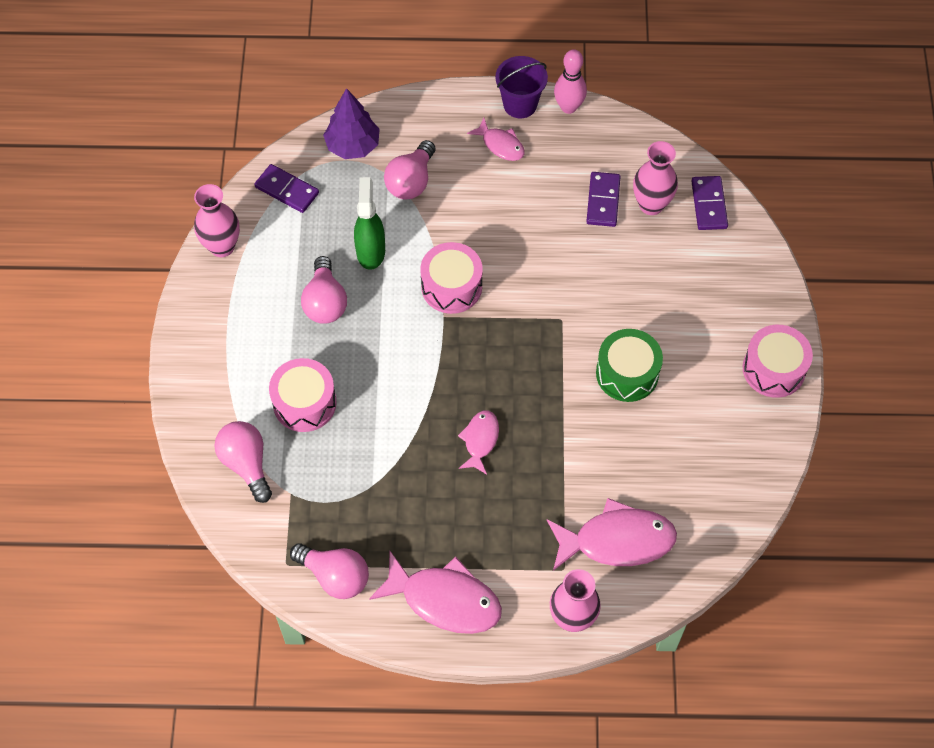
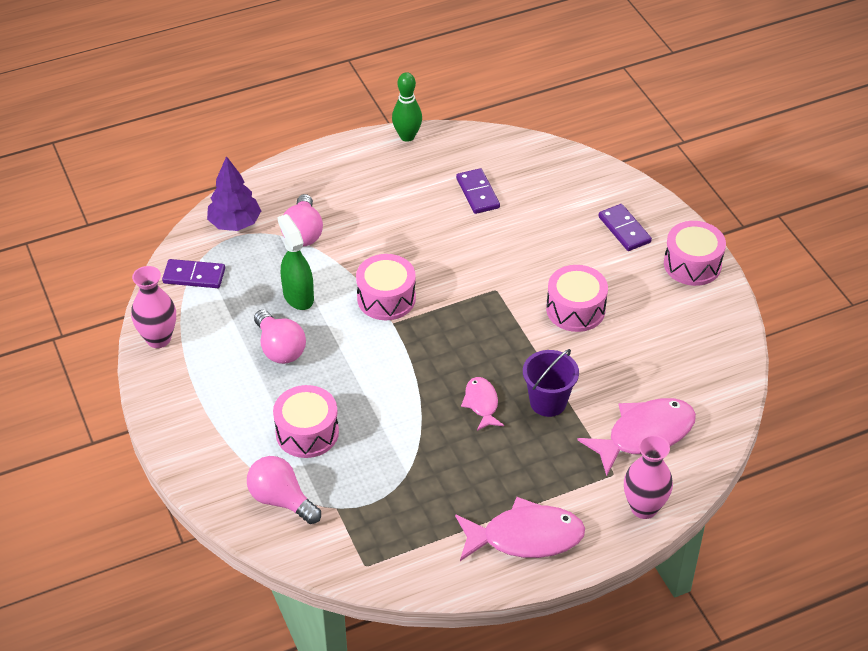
camera: 25 degrees left, 15 degrees down
pink light bulb [290,543,369,599] -> none
pink fish [467,118,524,161] -> none
purple bucket [495,56,548,118] -> purple bucket moved to [523,349,579,417]
pink bowling pin [554,49,587,114] -> green bowling pin [392,72,422,142]
green drum [596,329,663,402] -> pink drum [546,265,608,332]
pink vase [633,141,678,215] -> none
purple domino [691,176,728,230] -> purple domino moved to [598,204,652,251]

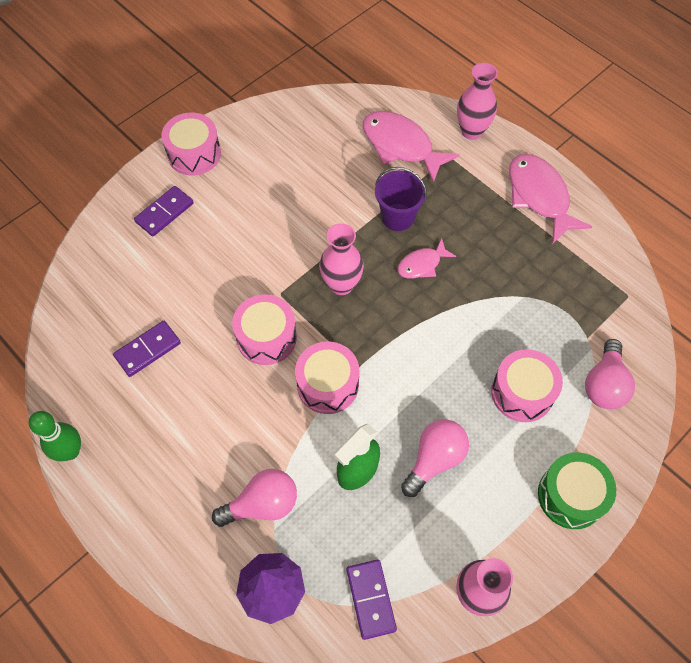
camera: 110 degrees left, 15 degrees up
pink drum [546,265,608,332] -> pink drum moved to [232,294,297,365]
none -> pink vase [319,223,364,295]
none -> green drum [538,452,616,529]

